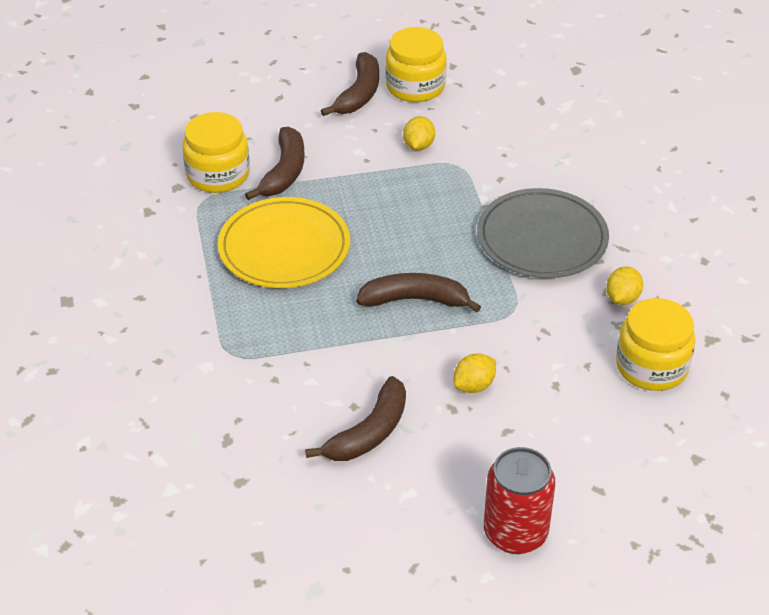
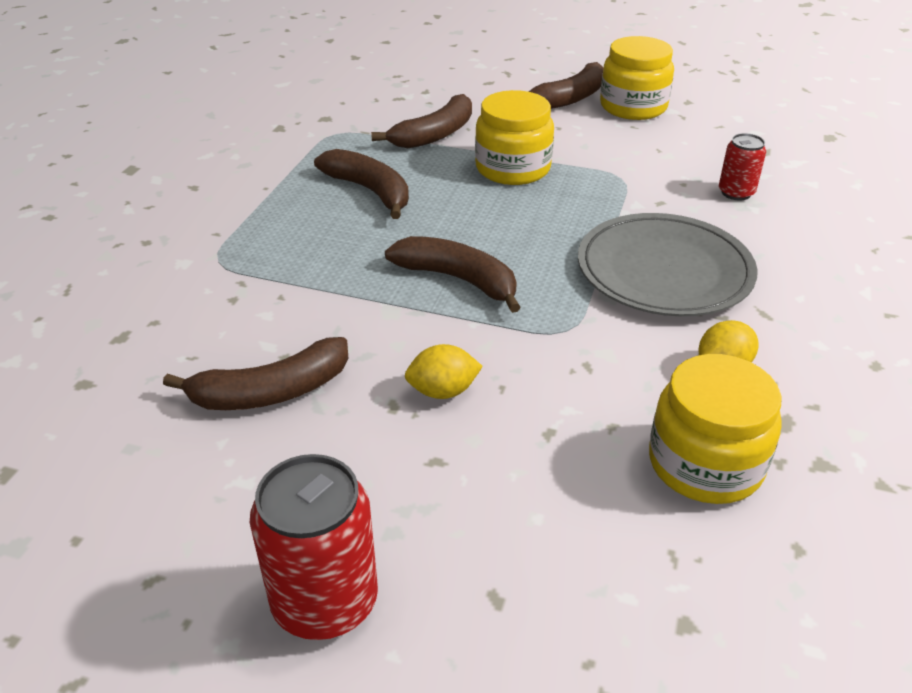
camera: 30 degrees right, 5 degrees down
yellow jar [183,112,250,193] -> yellow jar moved to [475,90,554,185]
yellow plate [218,197,350,288] -> brown banana [314,149,409,219]
yellow lemon [403,116,435,151] -> none
none -> red can [719,133,766,201]

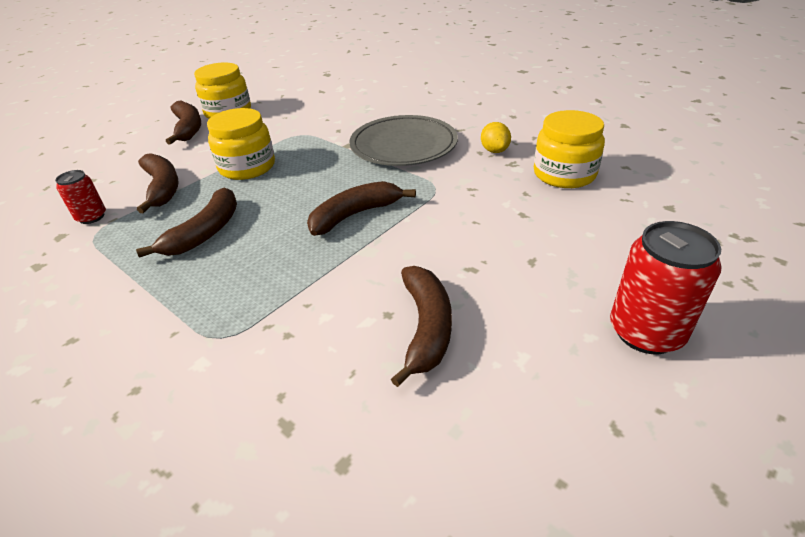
camera: 65 degrees left, 0 degrees up
brown banana [314,149,409,219] -> brown banana turned 135 degrees clockwise [136,188,237,258]
yellow lemon [405,344,483,399] -> none
red can [719,133,766,201] -> red can moved to [55,170,106,224]

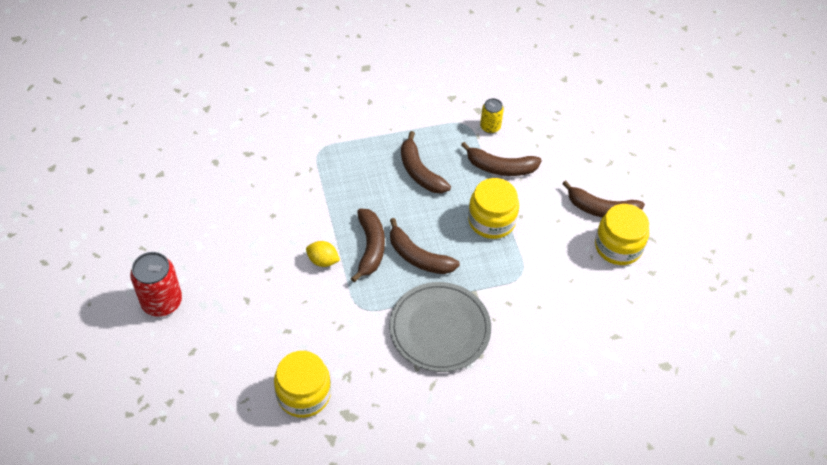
camera: 120 degrees right, 15 degrees up
red can [55,170,106,224] -> yellow can [480,98,504,133]
brown banana [391,266,452,387] -> brown banana moved to [390,218,460,274]
yellow lemon [481,122,511,153] -> yellow lemon moved to [306,241,340,267]

